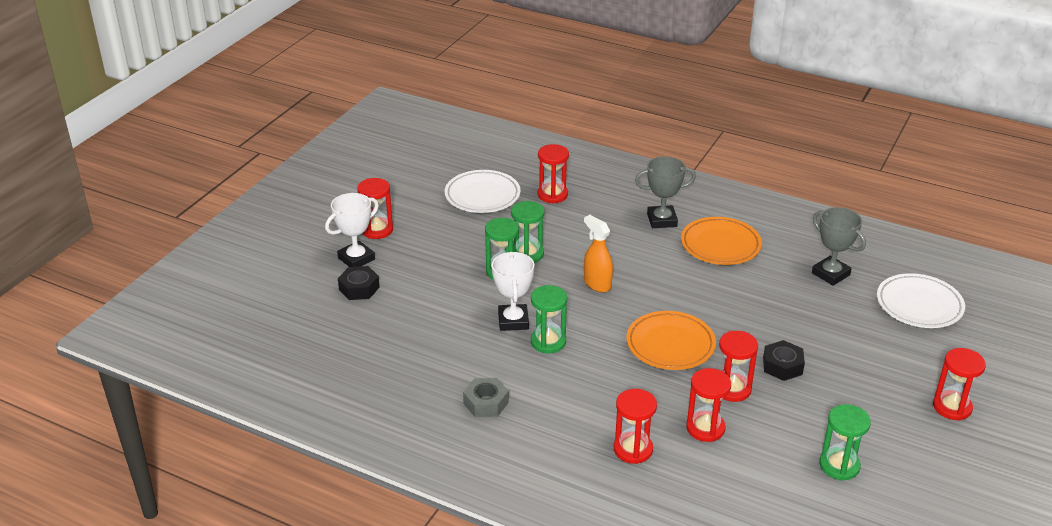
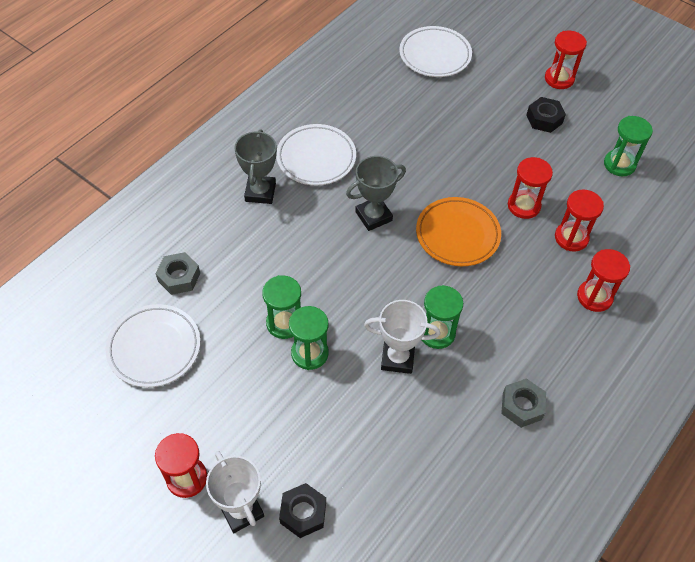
camera: 80 degrees left, 20 degrees up
red hourglass [538,144,569,204] -> grey nut [155,252,200,295]
orange spray bottle [584,215,613,292] -> none
orange plate [681,217,762,265] -> white plate [276,124,356,185]
black nut [763,340,805,381] -> black nut moved to [527,97,566,133]
grey trophy [812,207,866,286] -> grey trophy moved to [346,156,406,231]

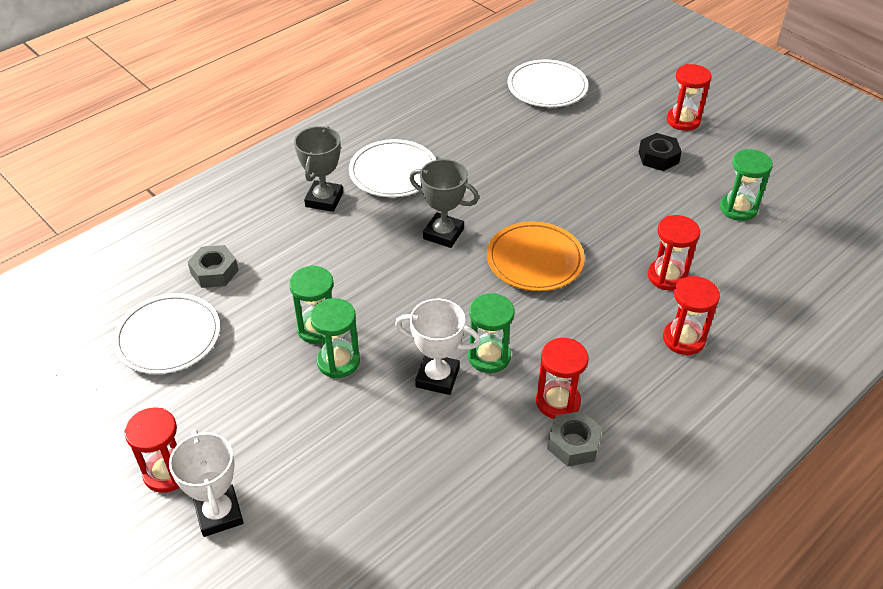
camera: 10 degrees right, 10 degrees down
black nut [279,483,326,538] -> none
grey trophy [346,156,406,231] -> grey trophy turned 45 degrees clockwise [409,159,479,248]
red hourglass [508,157,553,219] -> red hourglass moved to [536,338,588,419]

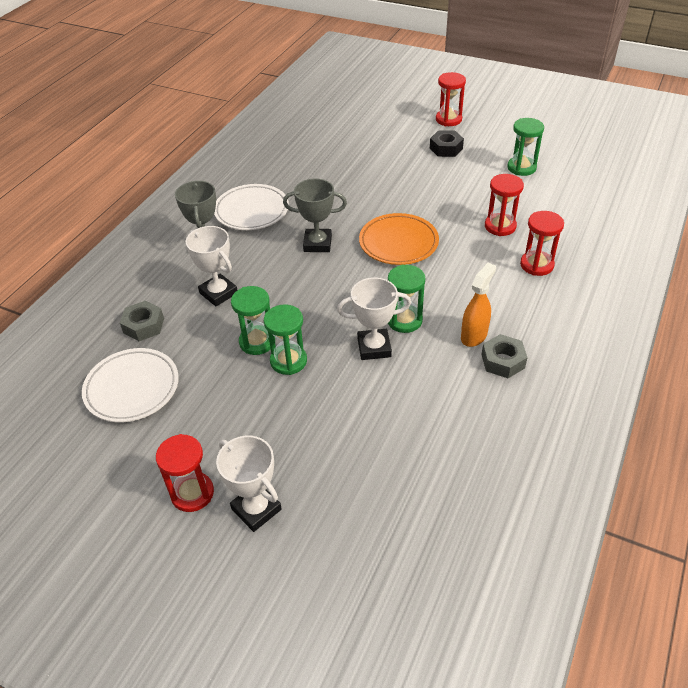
camera: 20 degrees left, 0 degrees up
white plate [507,60,588,107] -> none
red hourglass [536,338,588,419] -> orange spray bottle [461,263,496,347]
none -> white trophy [186,226,237,306]

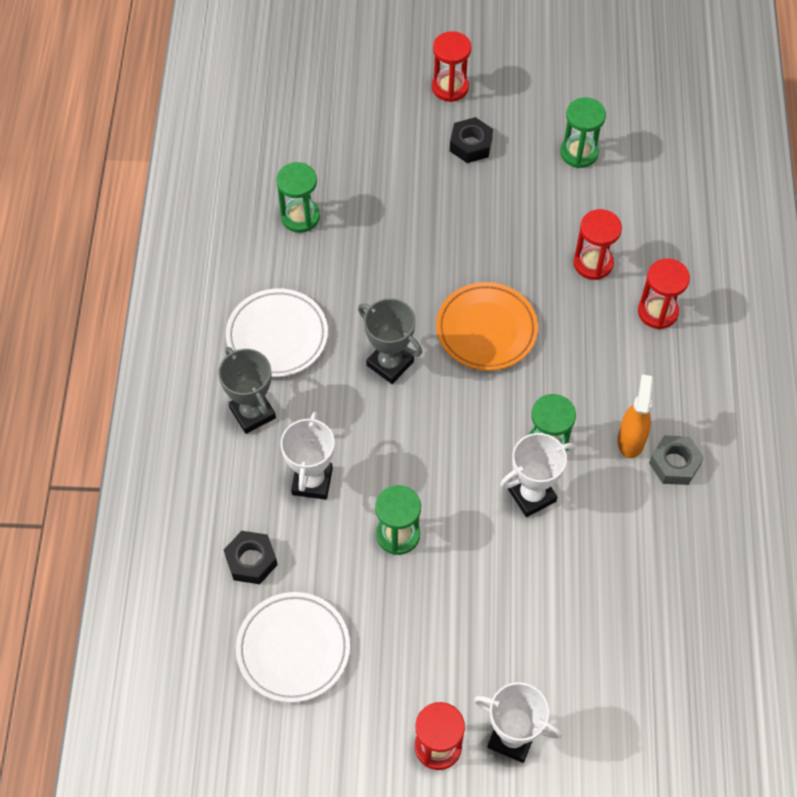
camera: 25 degrees left, 15 degrees up
grey nut [120,301,164,341] -> black nut [224,531,278,584]
white trophy [186,226,237,306] -> white trophy turned 75 degrees clockwise [280,412,335,500]
green hourglass [264,305,307,375] -> green hourglass moved to [276,162,320,233]
grey trophy [283,178,347,252] -> grey trophy turned 60 degrees clockwise [358,298,422,384]

